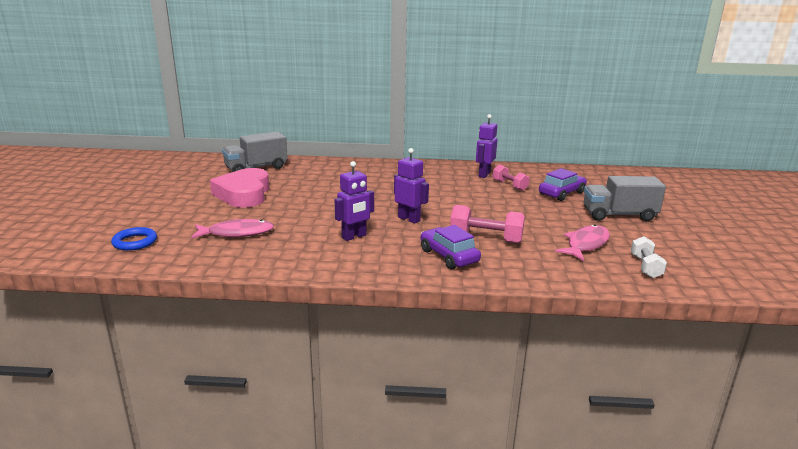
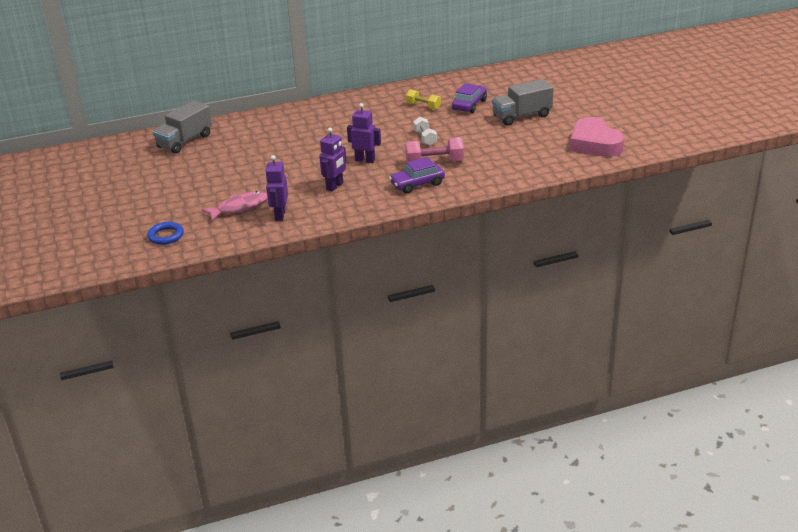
camera: 20 degrees left, 10 degrees up
pink heart [210,168,269,208] -> pink heart moved to [570,117,624,157]
purple car [421,225,481,269] -> purple car turned 60 degrees counterclockwise [389,157,445,194]
purple robot [476,114,497,178] -> purple robot moved to [265,155,288,221]
pink dumbbell [493,164,530,191] -> yellow dumbbell [406,89,441,110]
pink fish [555,224,610,261] -> none
white dumbbell [631,236,667,278] -> white dumbbell moved to [413,117,437,146]

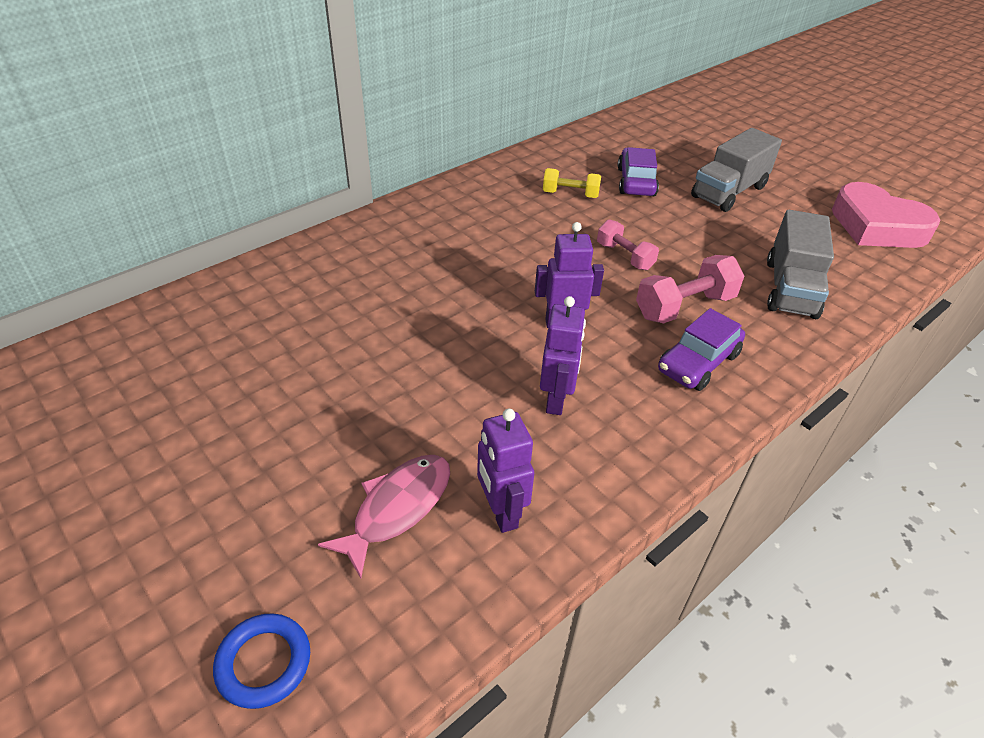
camera: 25 degrees left, 10 degrees up
grey truck [153,100,212,154] -> grey truck moved to [767,210,834,319]
white dumbbell [413,117,437,146] -> pink dumbbell [597,219,659,270]

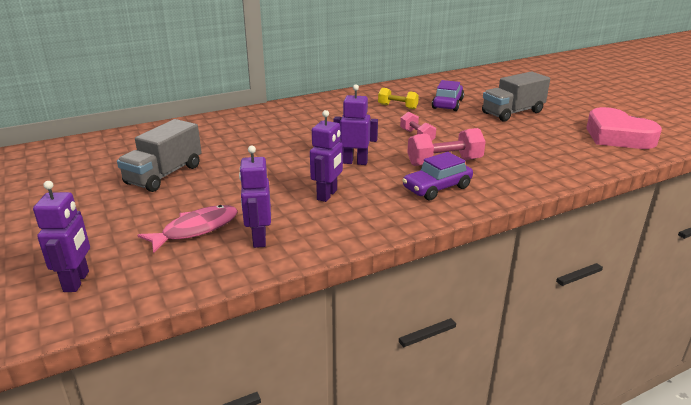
camera: 15 degrees right, 15 degrees down
blue ring [213,613,310,709] -> purple robot [33,181,90,292]
grey truck [767,210,834,319] -> grey truck moved to [117,119,202,192]

